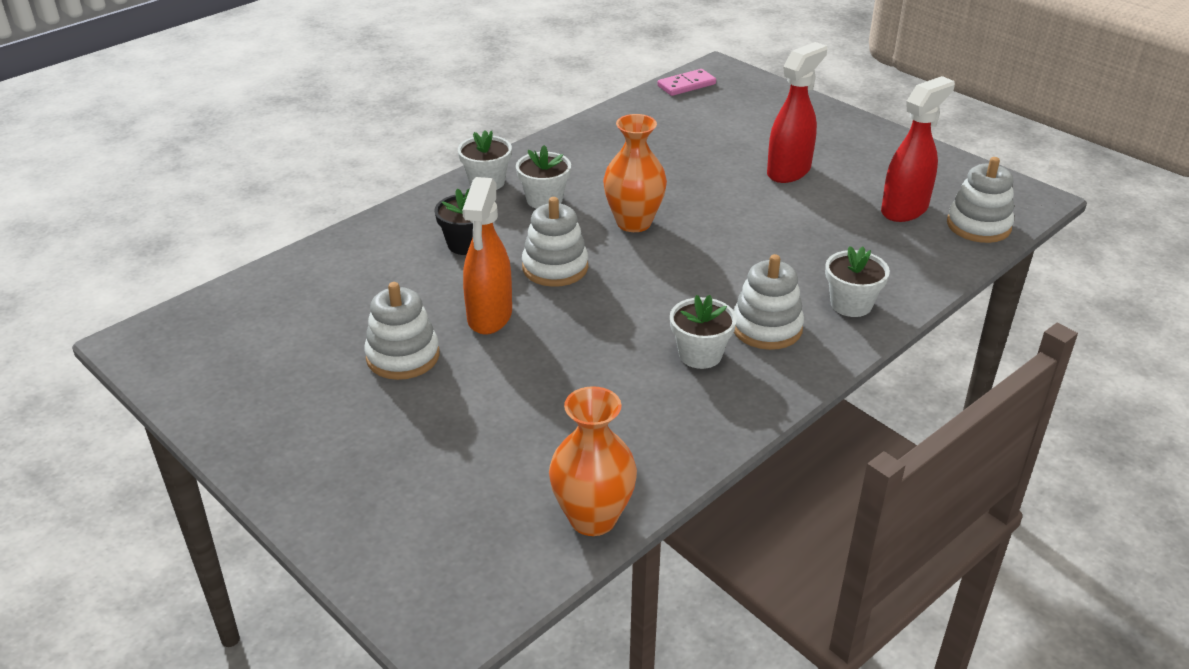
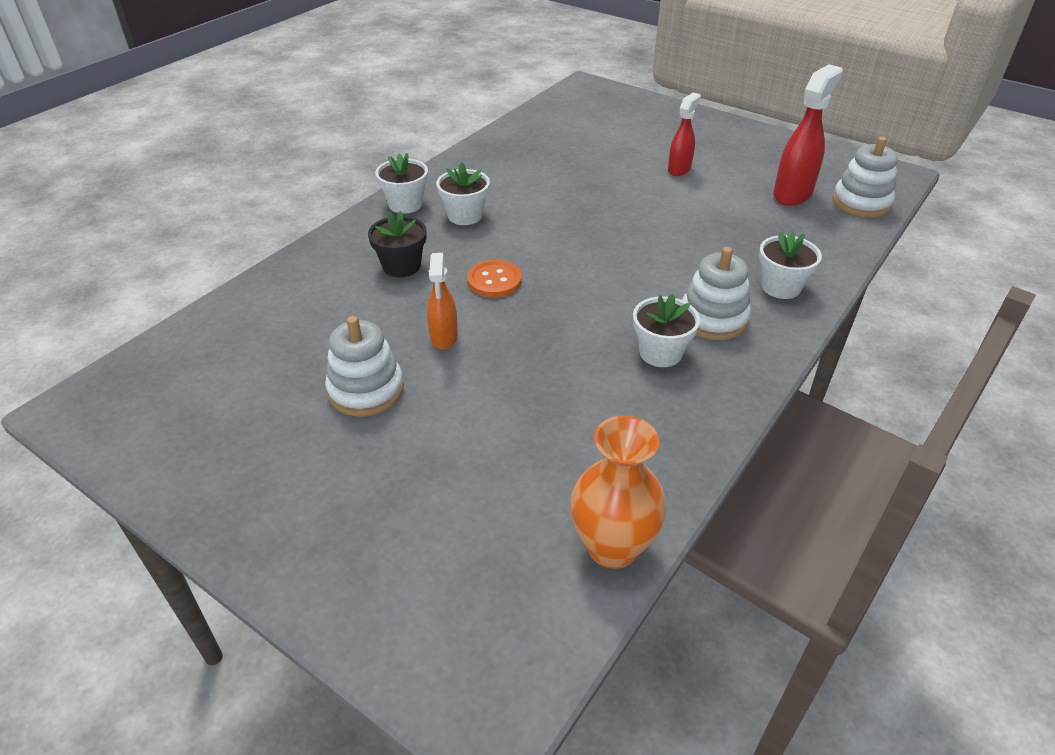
camera: 10 degrees left, 5 degrees up
orange spray bottle [462,177,512,335] -> orange spray bottle [427,253,458,350], size x0.63
white stacking toy [522,197,588,287] -> orange button [467,260,522,298]
orange vase [603,114,667,232] -> none
pink domino [657,69,716,96] -> none
red spray bottle [767,42,827,183] -> red spray bottle [668,93,701,176], size x0.63

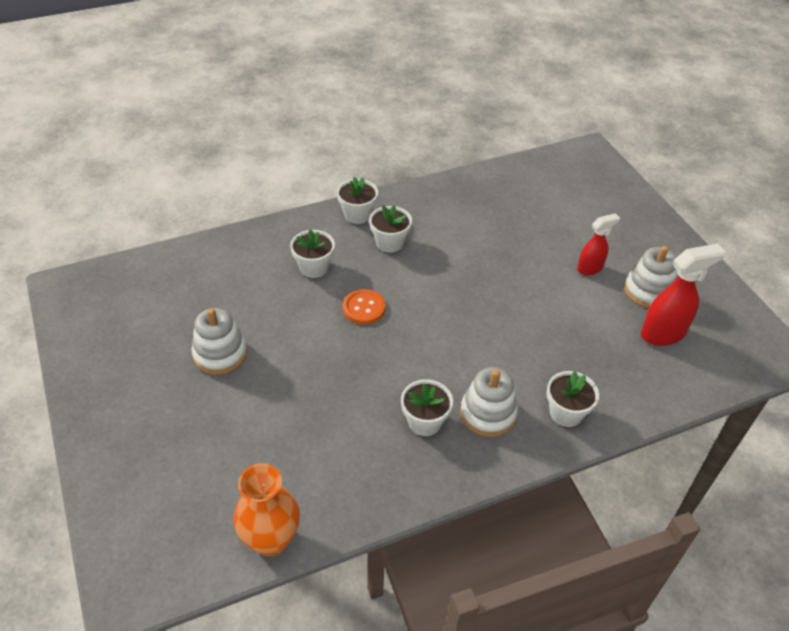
camera: 30 degrees right, 5 degrees up
black flower pot [368,211,427,277] -> white flower pot [290,229,335,278]
orange spray bottle [427,253,458,350] -> none
white stacking toy [832,137,898,217] -> white stacking toy moved to [624,246,677,308]

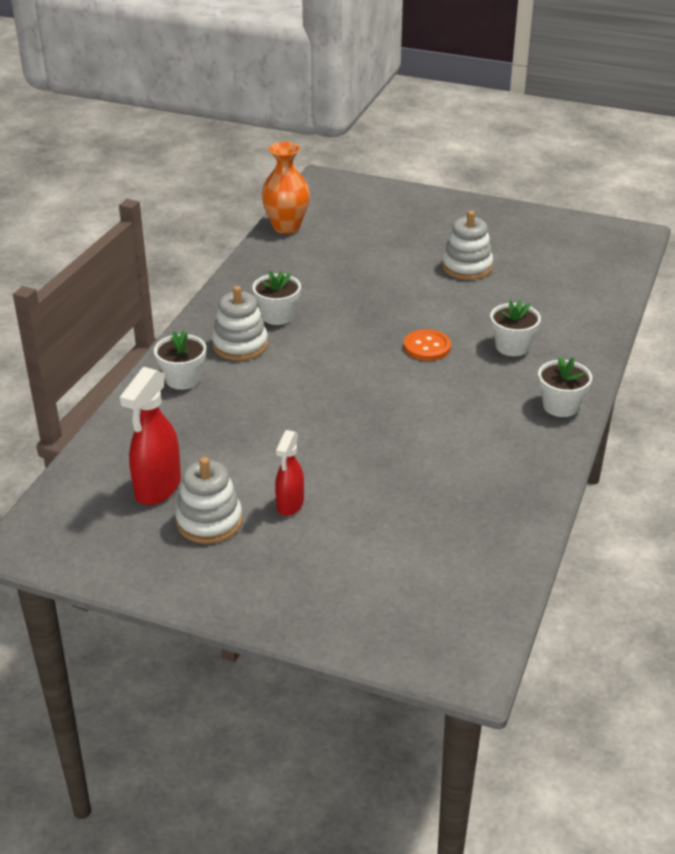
camera: 135 degrees right, 10 degrees down
white flower pot [369,205,412,252] -> none

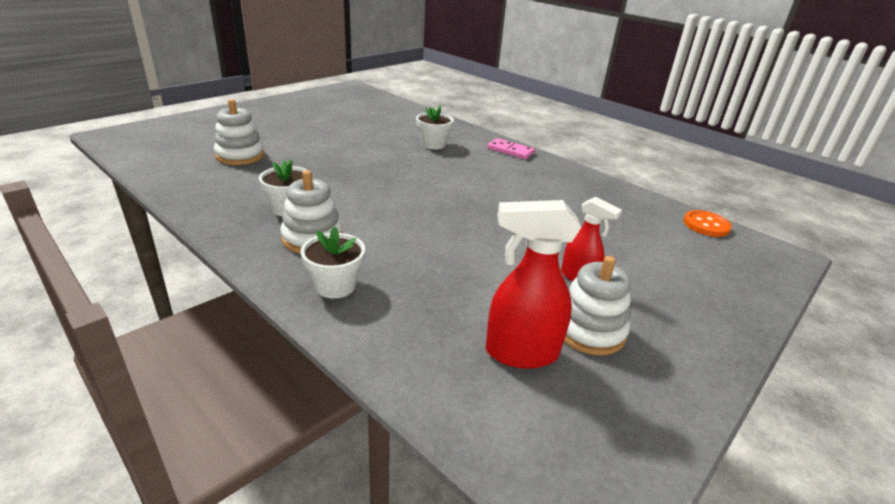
camera: 70 degrees left, 5 degrees down
red spray bottle [119,367,181,505] -> red spray bottle turned 135 degrees clockwise [486,200,581,369]
orange vase [261,142,310,234] -> none
orange button [404,329,451,361] -> orange button moved to [683,210,732,237]
white stacking toy [442,211,493,280] -> white stacking toy moved to [214,99,265,165]
white flower pot [538,356,592,417] -> pink domino [487,138,535,159]

